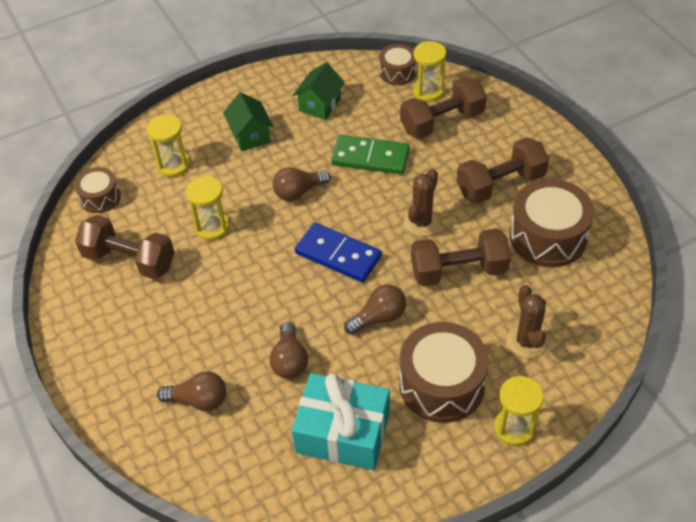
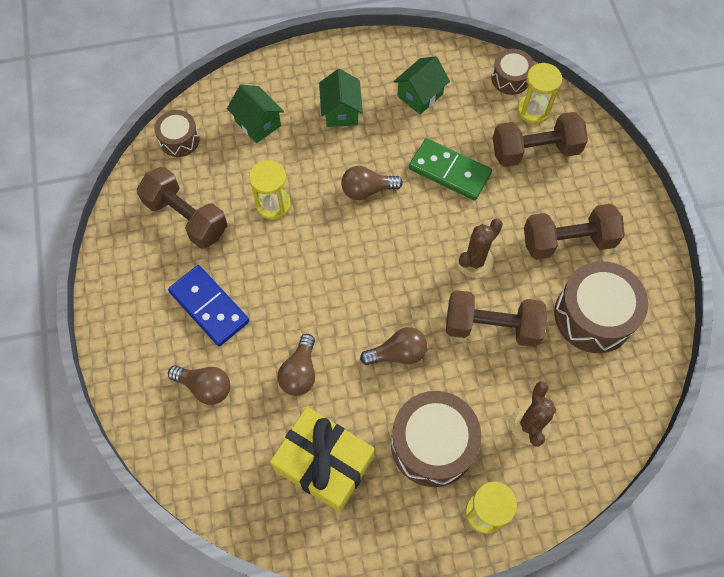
camera: 15 degrees right, 15 degrees up
yellow hourglass [147,114,190,177] -> green house [227,85,284,143]
turquoise gift [292,373,390,470] -> yellow gift [270,407,375,512]
blue domino [295,223,382,282] -> blue domino moved to [168,265,249,346]

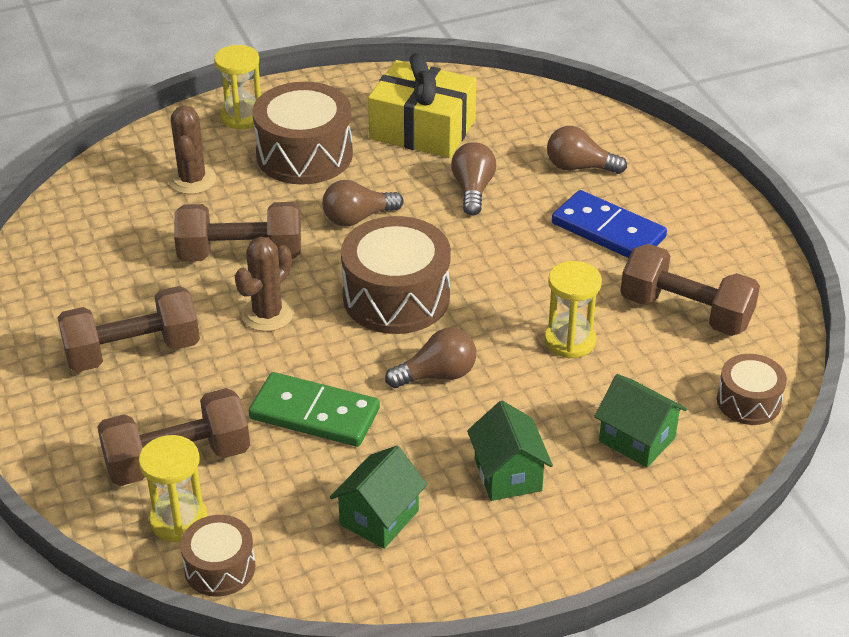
camera: 170 degrees right, 25 degrees down
brown drum [554,261,648,353] -> brown drum moved to [341,216,451,334]

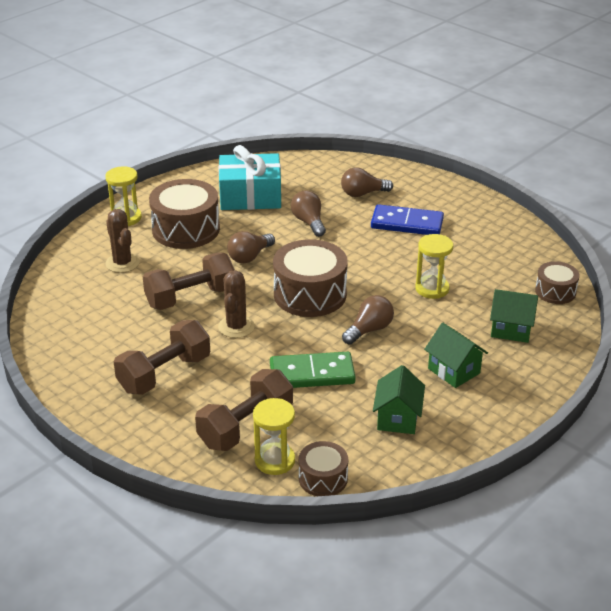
camera: 25 degrees left, 5 degrees down
yellow gift [368,53,477,158] -> turquoise gift [219,145,281,210]
brown dumbbell [620,244,760,336] -> none

